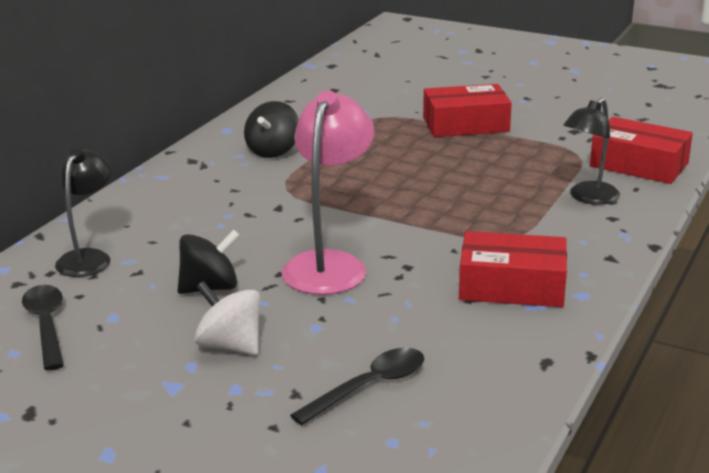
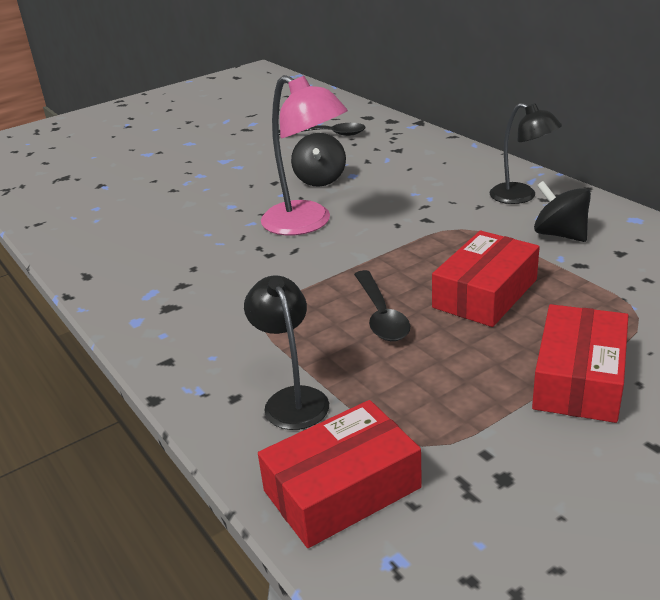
camera: 120 degrees right, 5 degrees up
black lamp [55,148,111,277] -> black lamp moved to [489,103,562,204]
white spinning top [194,281,261,355] -> none
black spoon [290,348,424,425] -> black spoon moved to [354,270,410,341]
red box [459,231,567,307] -> red box moved to [432,231,540,327]

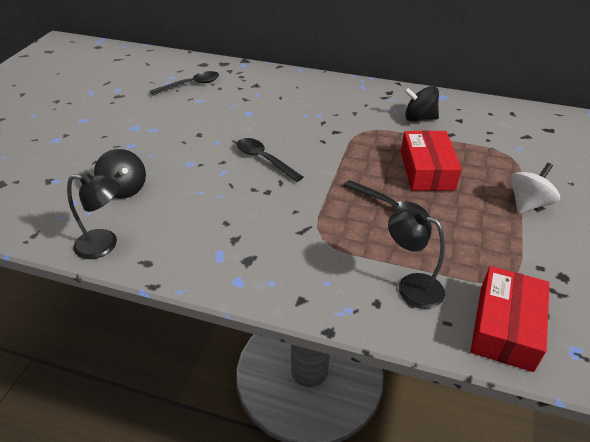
camera: 40 degrees left, 10 degrees up
pink lamp [261,75,348,236] -> black spoon [237,138,303,182]
black spinning top [291,133,346,187] -> black spinning top moved to [94,149,146,198]
black lamp [489,103,562,204] -> black lamp moved to [67,172,120,259]
red box [532,304,629,423] -> white spinning top [510,163,560,213]

